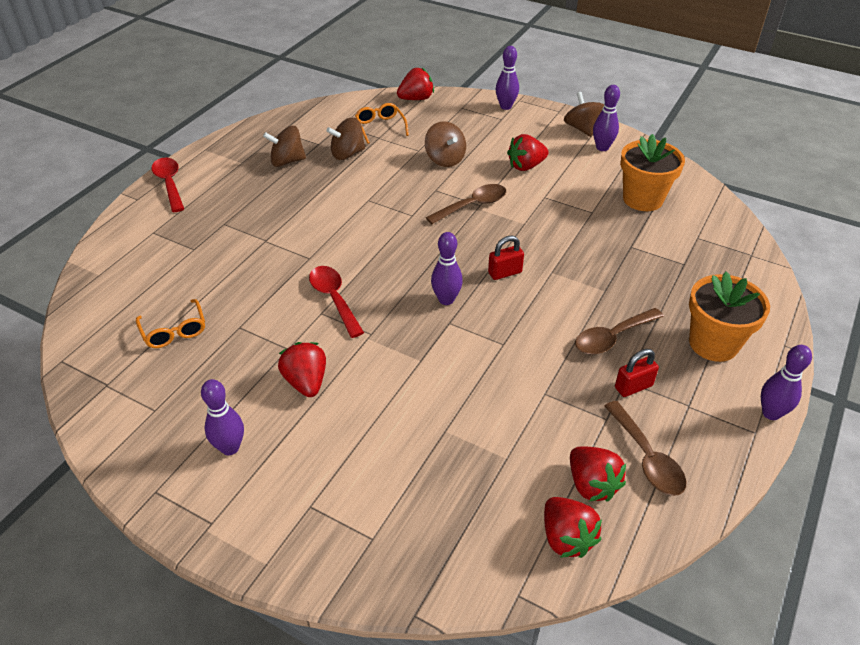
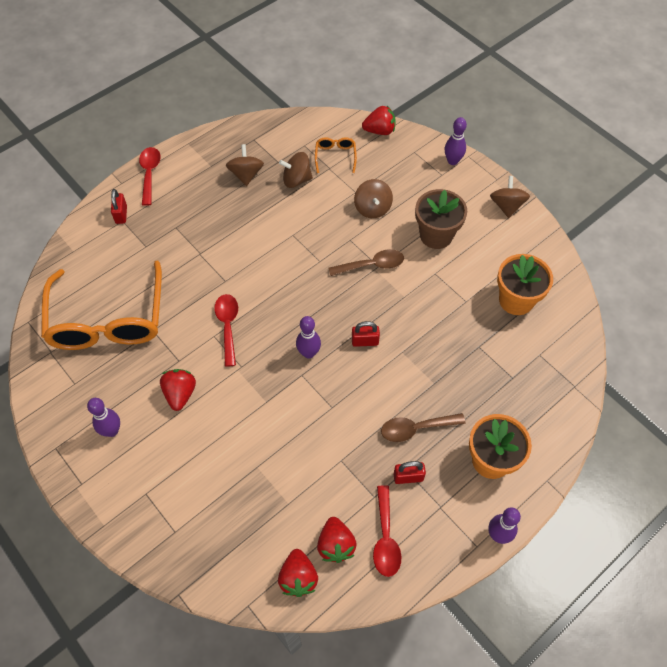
camera: 20 degrees right, 15 degrees up
orange glasses [136,299,205,348] -> orange glasses [41,261,162,350], size x2.47
brown spinning top [263,126,306,167] -> brown spinning top turned 75 degrees clockwise [226,144,264,186]
red strawberry [507,134,549,171] -> brown flower pot [415,189,467,249]
purple bowling pin [593,85,620,151] -> none
brown spoon [604,401,686,496] -> red spoon [373,485,401,577]
none -> red padlock [111,189,127,224]

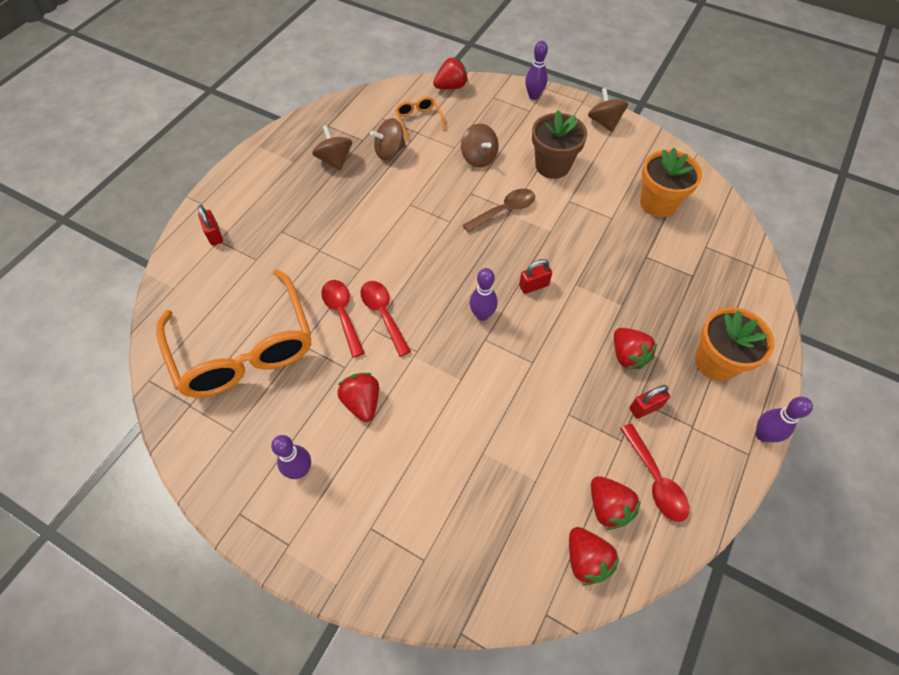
camera: 20 degrees left, 0 degrees up
red spoon [139,147,161,206] -> red spoon moved to [321,280,364,358]
brown spoon [381,413,466,442] -> red strawberry [614,328,657,369]

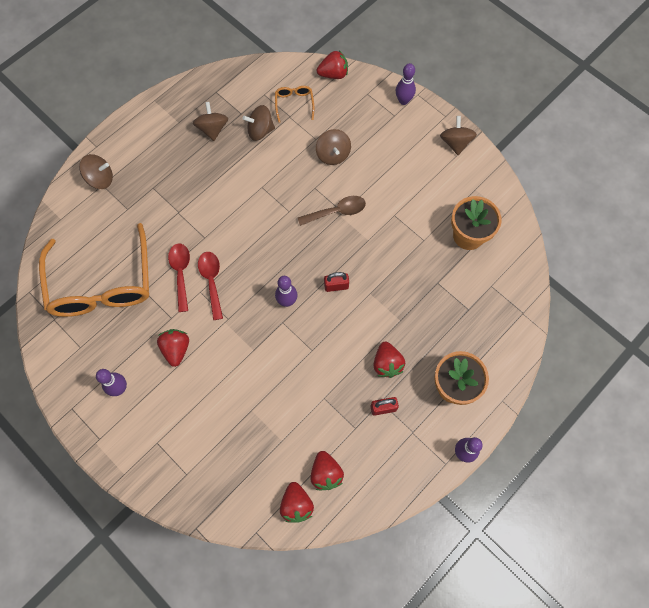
camera: 15 degrees right, 10 degrees up
red padlock [198,205,223,245] -> brown spinning top [79,154,113,189]
brown flower pot [532,110,587,179] -> none
red spoon [620,424,689,522] -> none

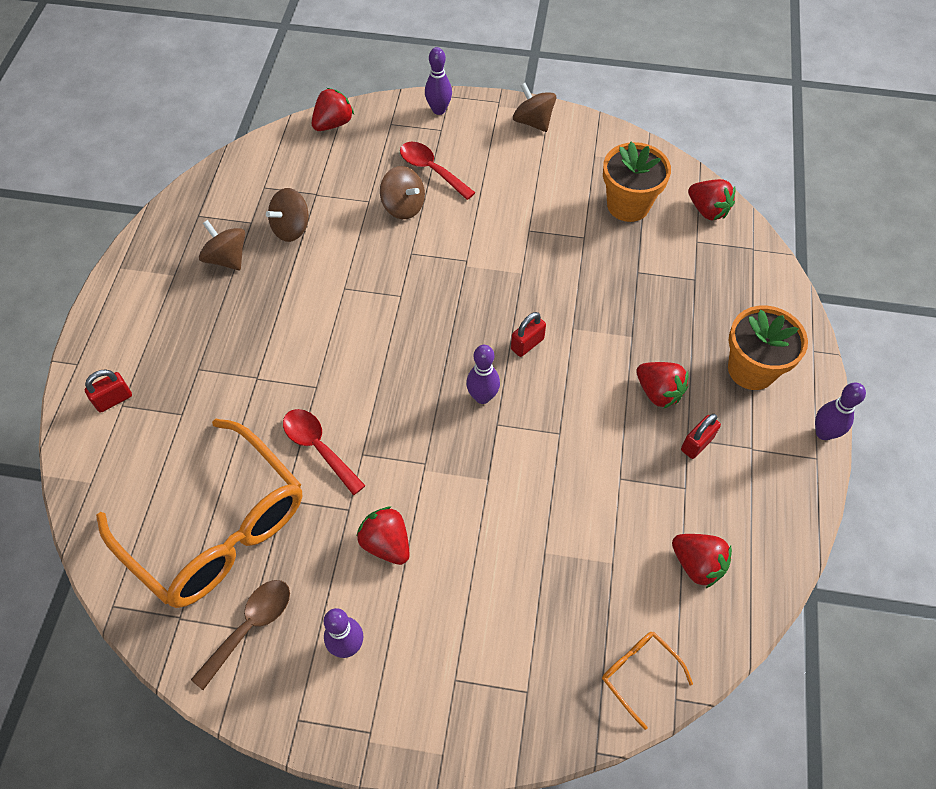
camera: 35 degrees left, 10 degrees down
brown spinning top [79,154,113,189] -> red padlock [84,369,132,413]
red spoon [198,252,223,320] -> red spoon moved to [400,142,476,200]
orange glasses [275,86,314,123] -> orange glasses moved to [602,632,693,730]
red strawberry [280,482,314,523] -> red strawberry moved to [688,179,735,220]
brown spoon [298,196,366,226] -> brown spoon moved to [191,580,290,690]

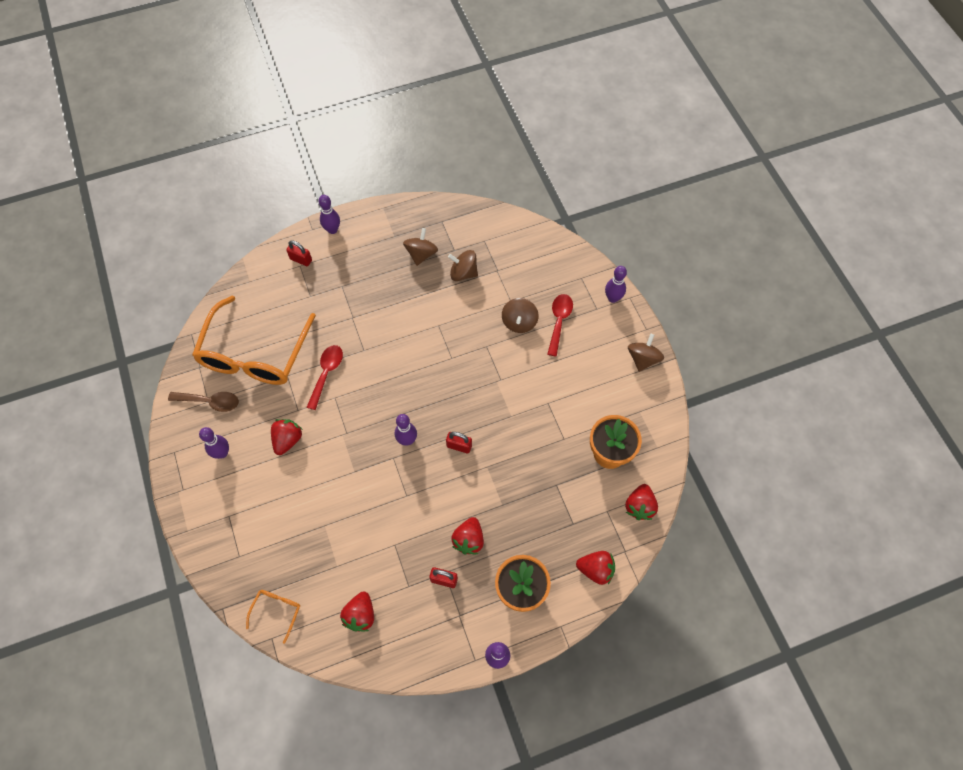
camera: 60 degrees right, 5 degrees up
red strawberry [312,88,354,131] -> red strawberry moved to [576,551,615,585]
none -> purple bowling pin [318,195,340,234]

